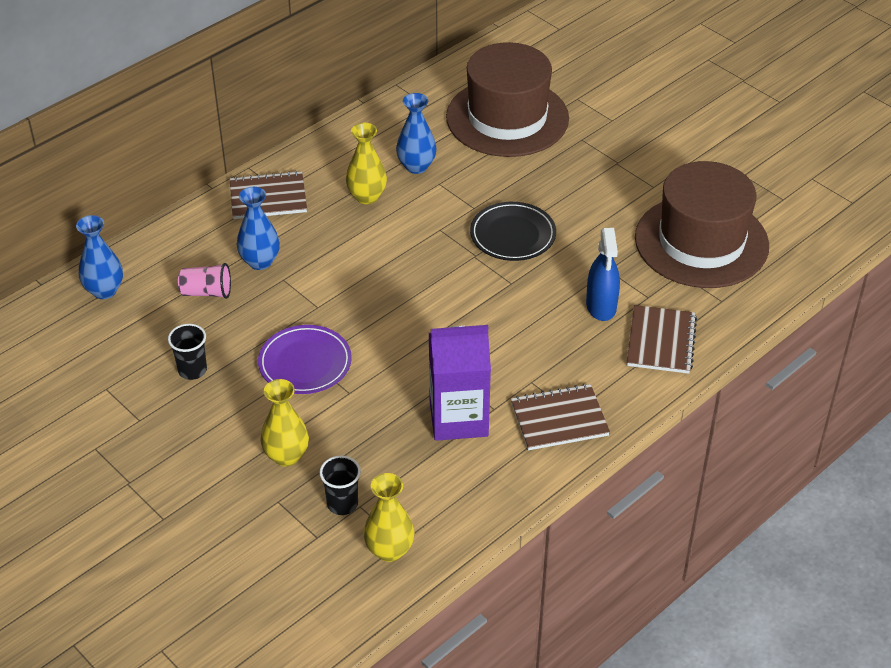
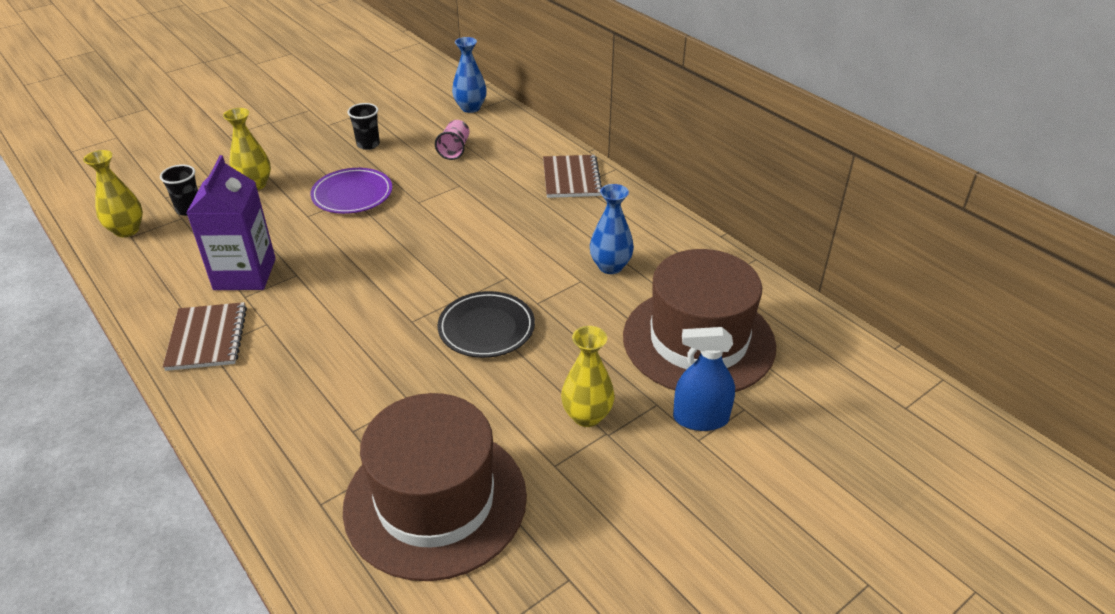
camera: 95 degrees right, 5 degrees down
blue vase [237,187,280,270] -> none
yellow vase [346,123,387,204] -> yellow vase moved to [561,326,614,427]
blue spray bottle [586,228,620,321] -> blue spray bottle moved to [673,327,735,431]
brown notebook [627,305,697,374] -> none

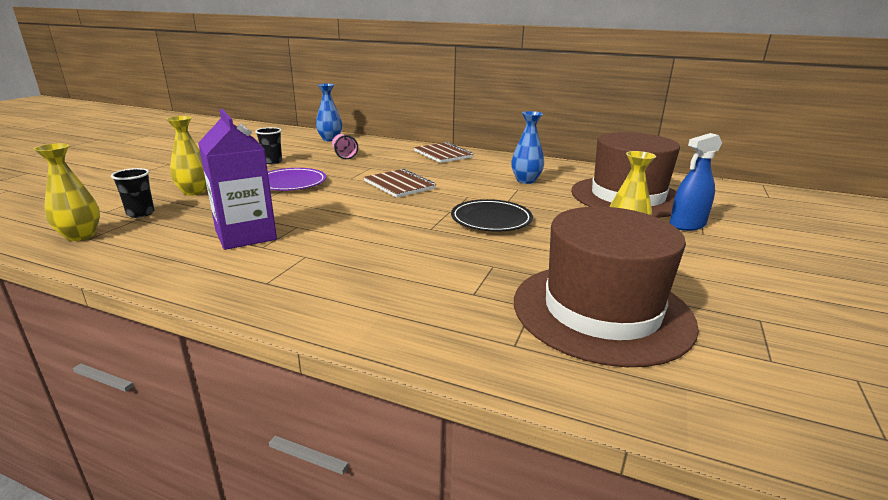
camera: 30 degrees left, 15 degrees down
brown notebook [163,302,247,371] -> brown notebook moved to [364,169,436,198]

